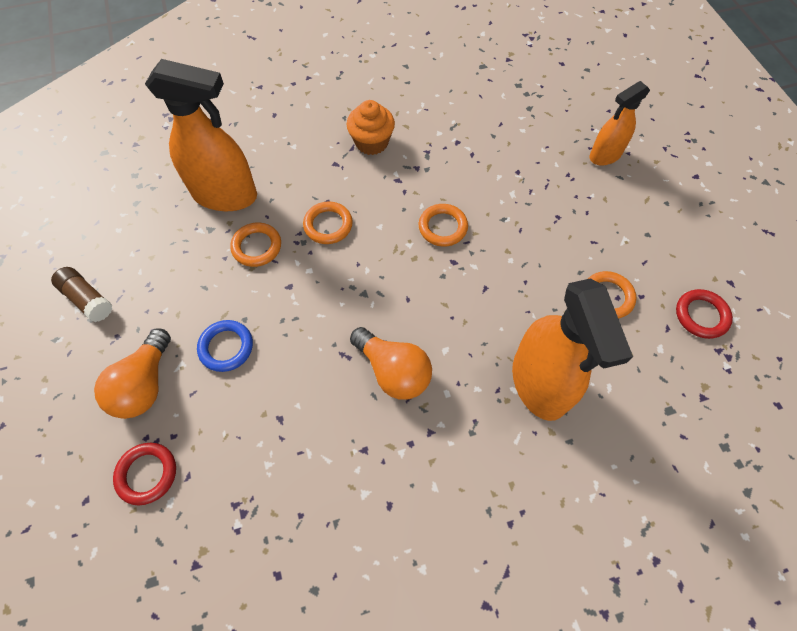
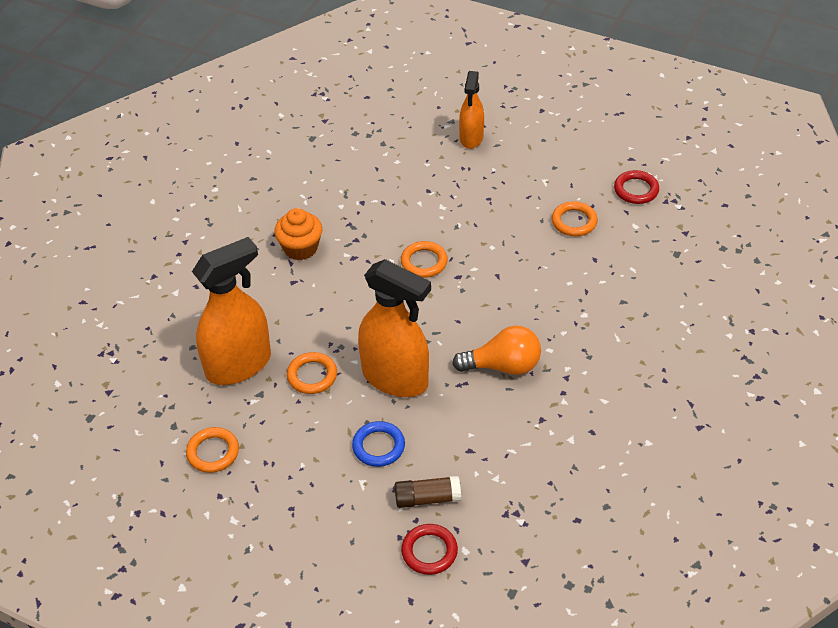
camera: 45 degrees left, 15 degrees down
brown glue stick [51,267,113,322] -> brown glue stick moved to [395,476,461,508]
orange light bulb [94,328,171,419] -> none
orange ring [303,202,353,244] -> orange ring moved to [186,427,239,473]
orange spray bottle [512,278,633,421] -> orange spray bottle moved to [358,259,431,397]

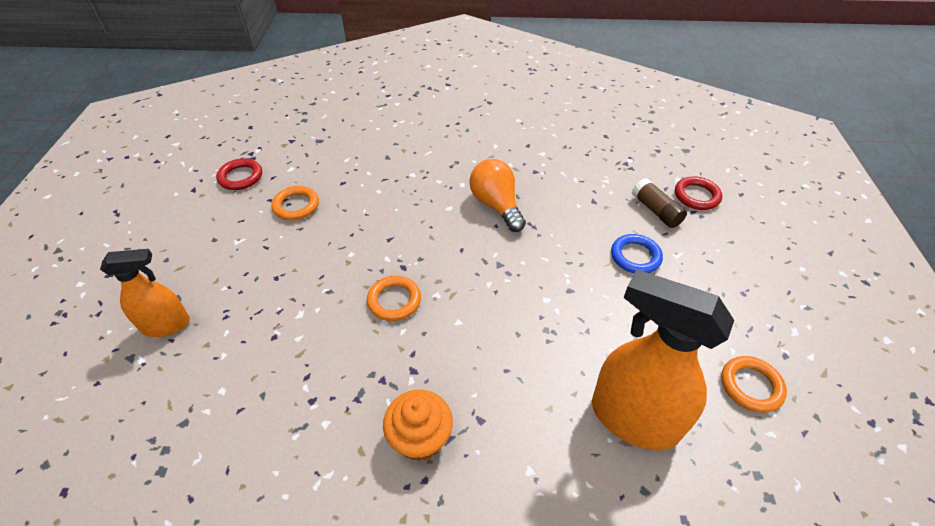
camera: 115 degrees left, 0 degrees up
orange ring [287,352,337,394] -> none
orange spray bottle [358,259,431,397] -> none

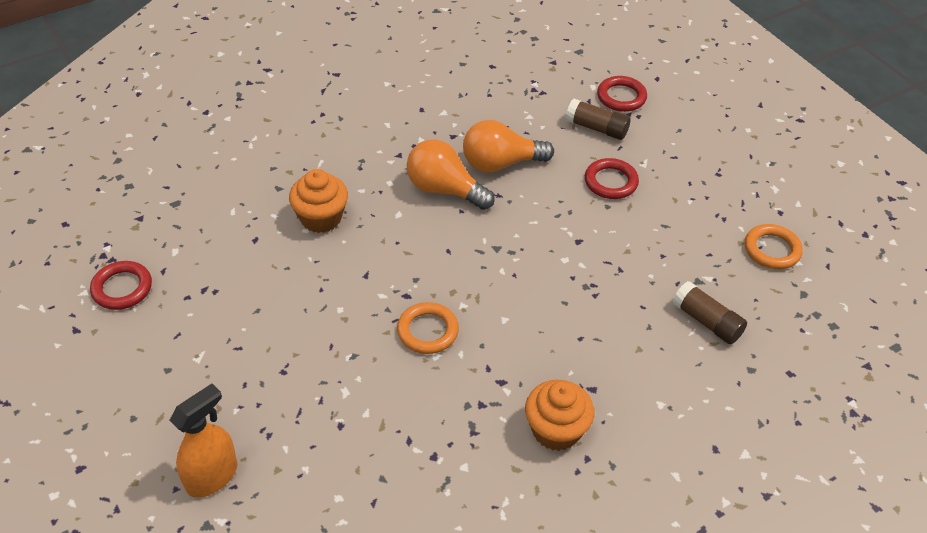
camera: 35 degrees left, 0 degrees up
orange ring [271,186,319,220] -> none
orange spray bottle [592,269,734,450] -> brown glue stick [672,281,747,344]
blue ring [611,234,663,273] -> red ring [585,158,639,199]
none -> orange cupcake [289,169,348,233]
none -> orange light bulb [463,120,554,173]

